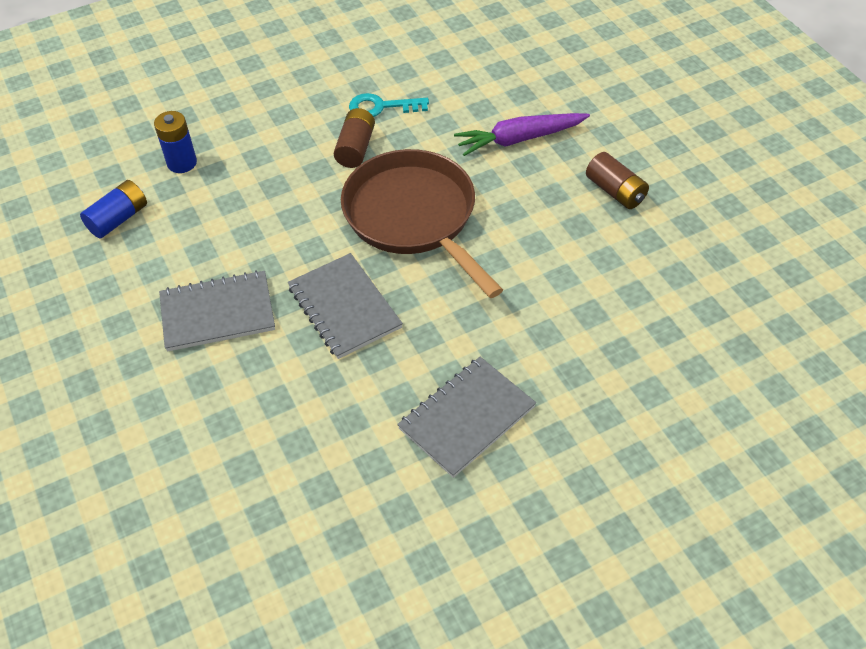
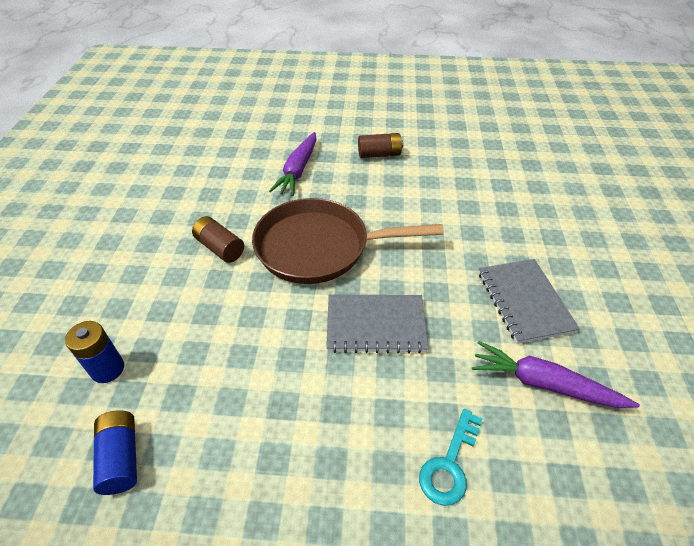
camera: 60 degrees left, 5 degrees down
grey notebook [159,270,275,352] -> none
turquoise key [349,93,429,117] -> turquoise key moved to [419,409,482,506]
none -> purple carrot [472,341,640,408]

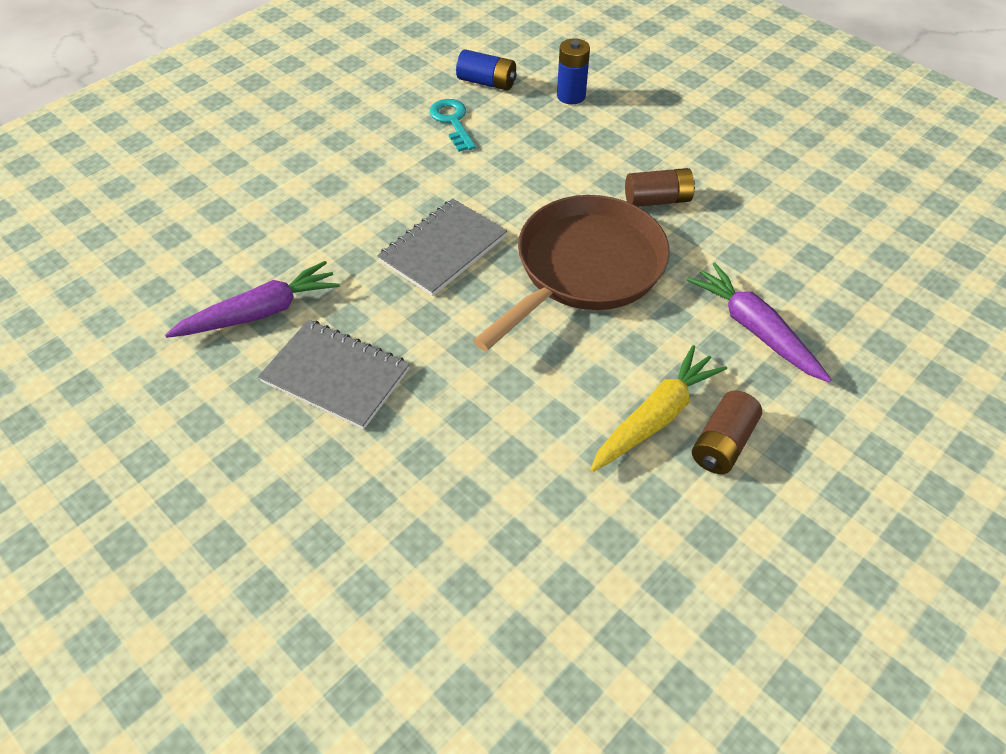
camera: 130 degrees right, 5 degrees up
turquoise key [419,409,482,506] -> turquoise key moved to [430,99,476,152]
none -> yellow carrot [590,345,727,472]

